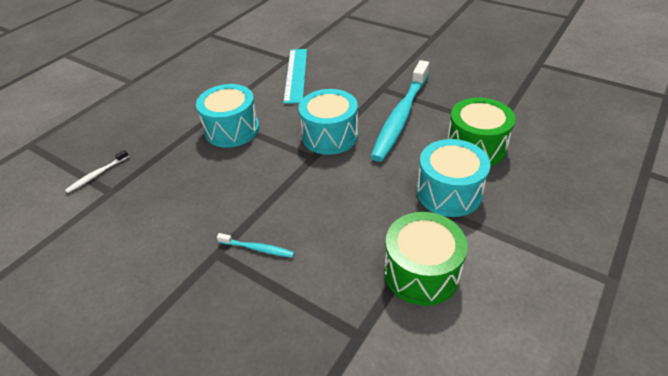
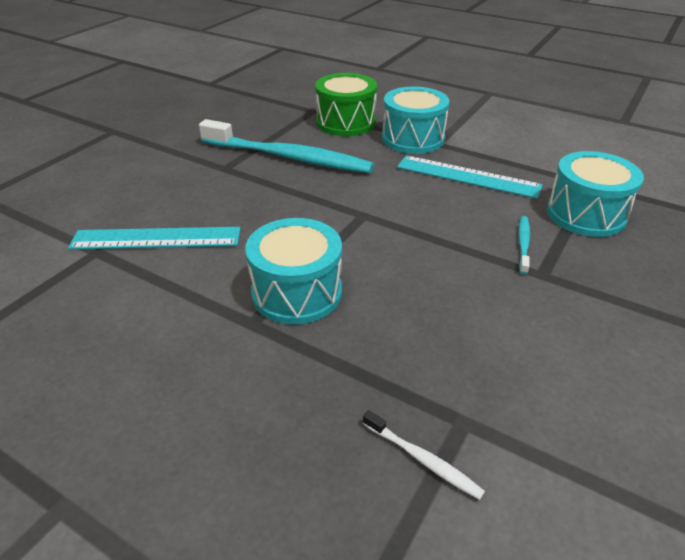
camera: 95 degrees left, 5 degrees down
turquoise drum [299,89,358,155] -> turquoise drum moved to [547,151,644,237]
green drum [384,212,468,306] -> none
none -> turquoise ruler [397,155,543,199]

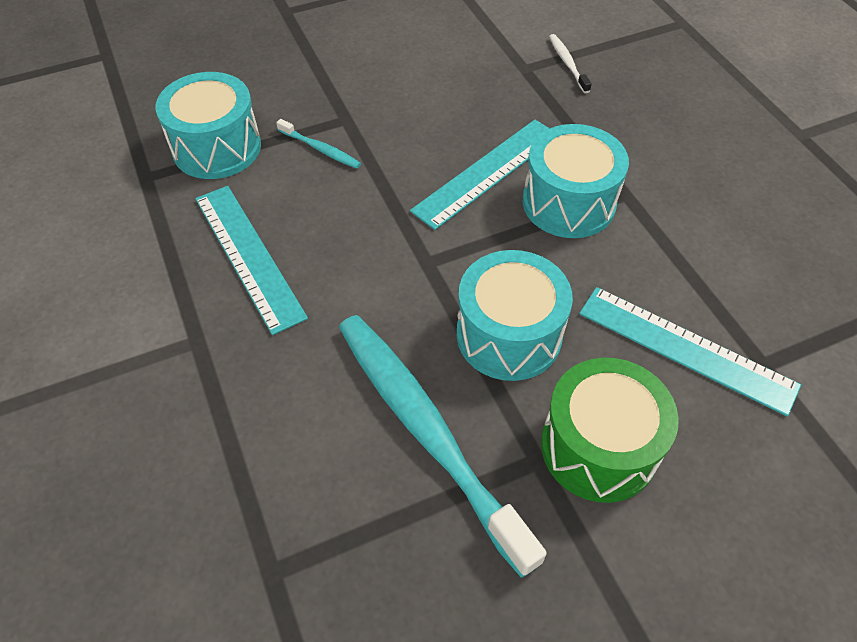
camera: 145 degrees left, 15 degrees up
green drum [315,73,377,136] -> green drum moved to [541,358,679,503]
turquoise drum [382,86,449,154] -> turquoise drum moved to [456,250,573,381]
turquoise toothbrush [518,216,530,275] -> turquoise toothbrush turned 105 degrees counterclockwise [276,119,361,169]
none -> turquoise ruler [410,120,550,230]

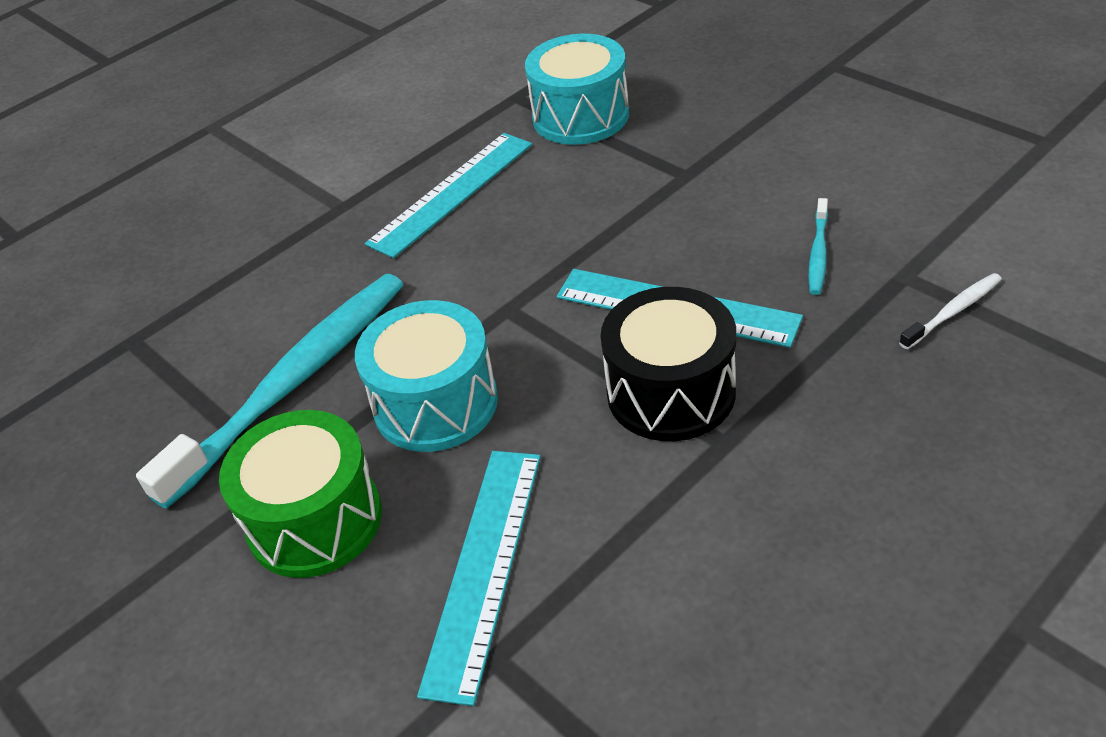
camera: 75 degrees right, 10 degrees down
turquoise toothbrush [276,119,361,169] -> turquoise toothbrush moved to [809,198,828,295]
turquoise drum [523,124,629,238] -> black drum [600,287,736,441]

